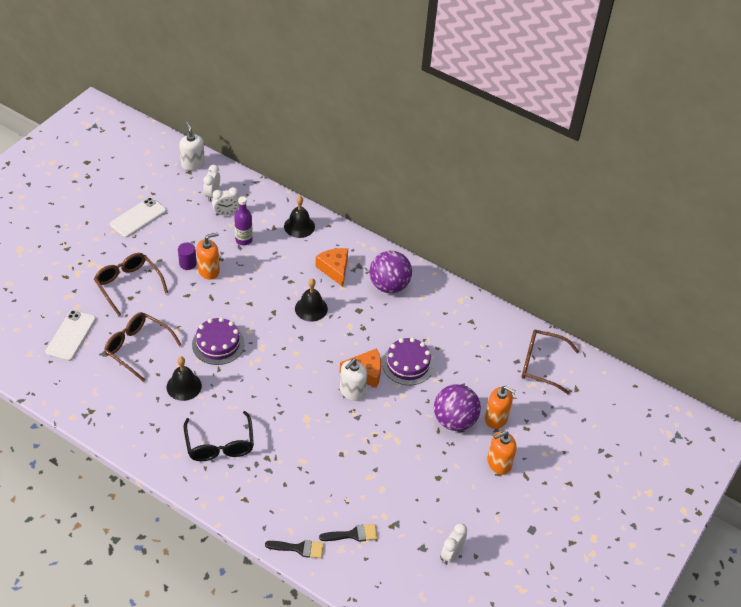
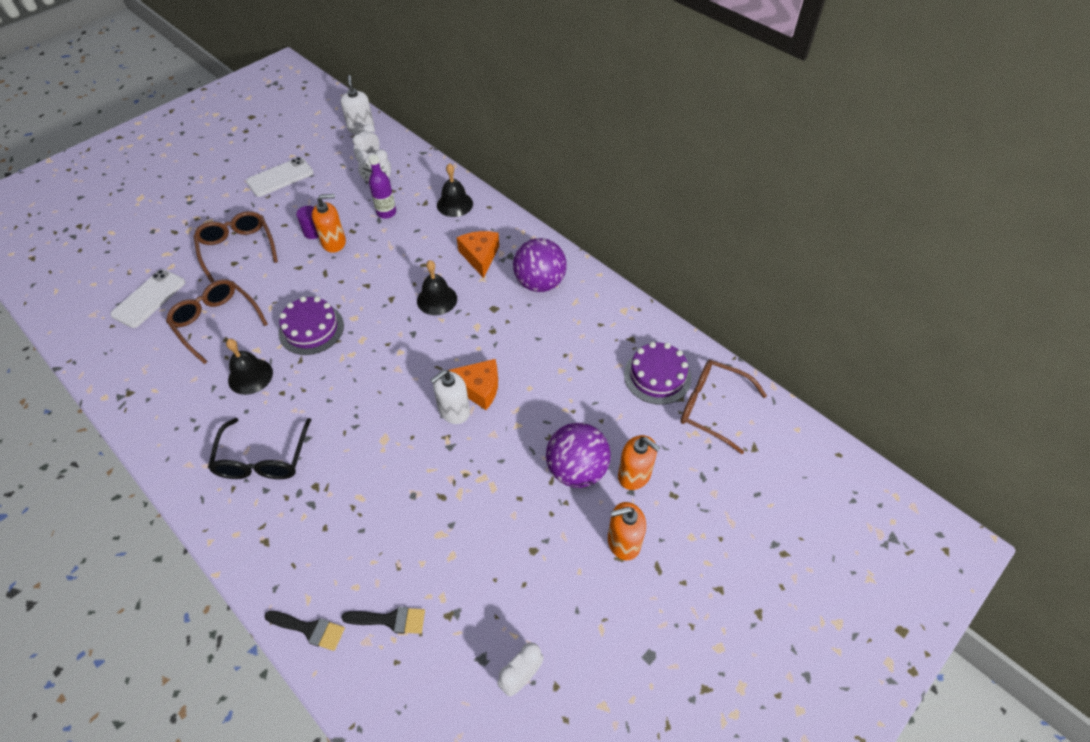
camera: 15 degrees right, 5 degrees up
purple cake [382,337,434,385] -> purple cake moved to [624,342,692,404]

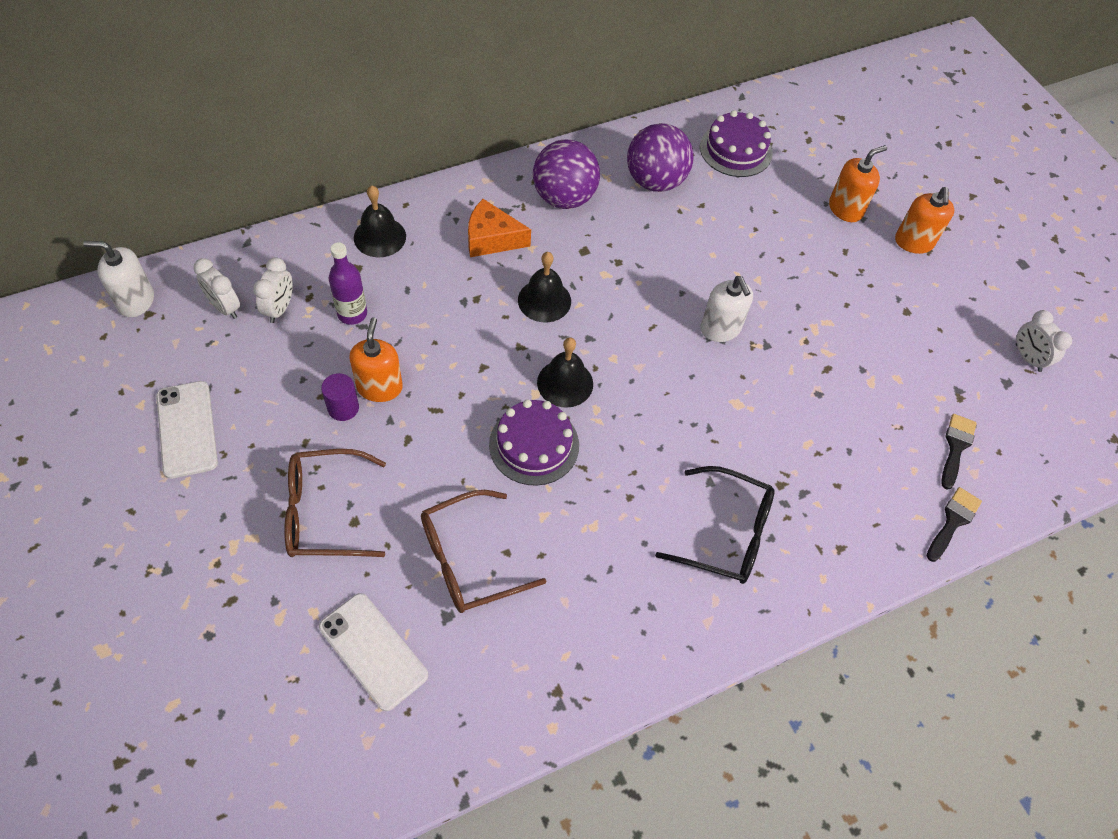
camera: 75 degrees left, 5 degrees up
black bell [226,339,273,395] -> black bell moved to [537,338,593,408]
orange cheese [448,359,498,410] -> none
purple ball [546,423,611,488] -> purple ball moved to [627,123,694,192]
brown glasses [680,360,767,454] -> none

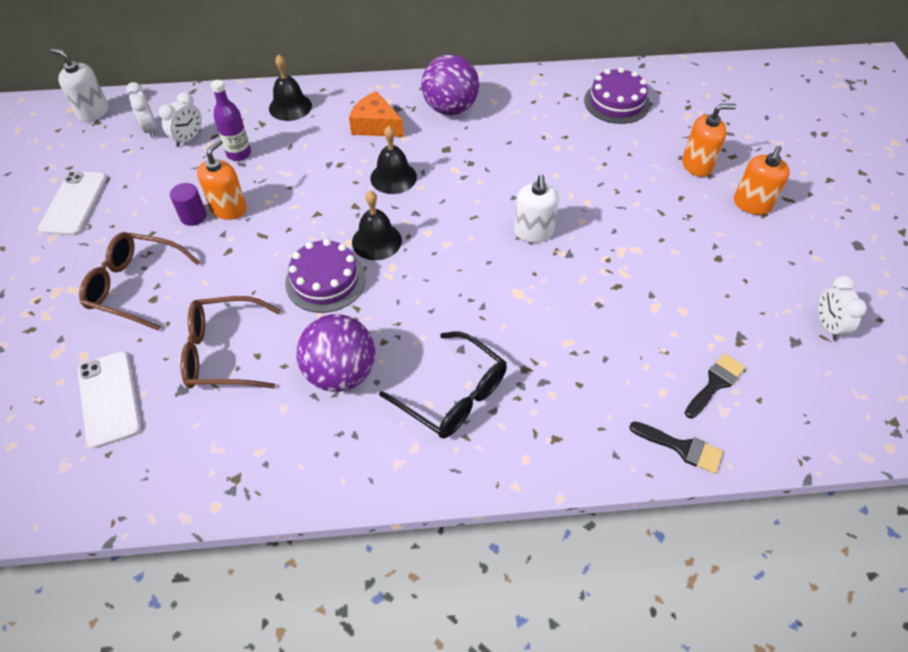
camera: 25 degrees right, 5 degrees down
purple ball [627,123,694,192] -> purple ball moved to [296,314,375,392]
black brush [927,487,982,562] -> black brush turned 60 degrees clockwise [629,421,723,474]

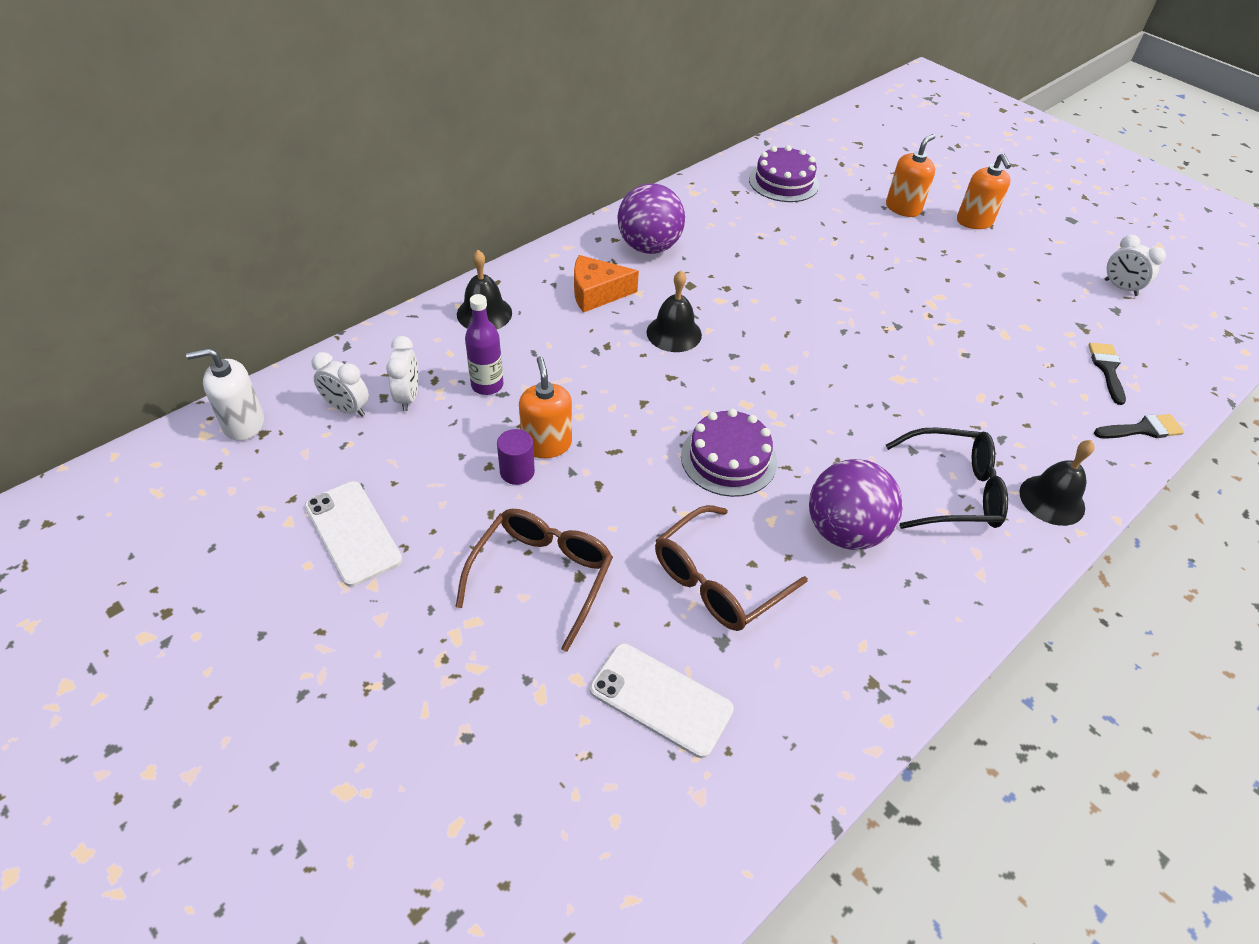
camera: 40 degrees left, 5 degrees down
brown glasses [79,232,201,331] -> brown glasses turned 135 degrees clockwise [455,509,613,652]
black bell [352,191,402,260] -> black bell moved to [1019,440,1095,526]
white soap dispenser [514,174,559,242] -> none

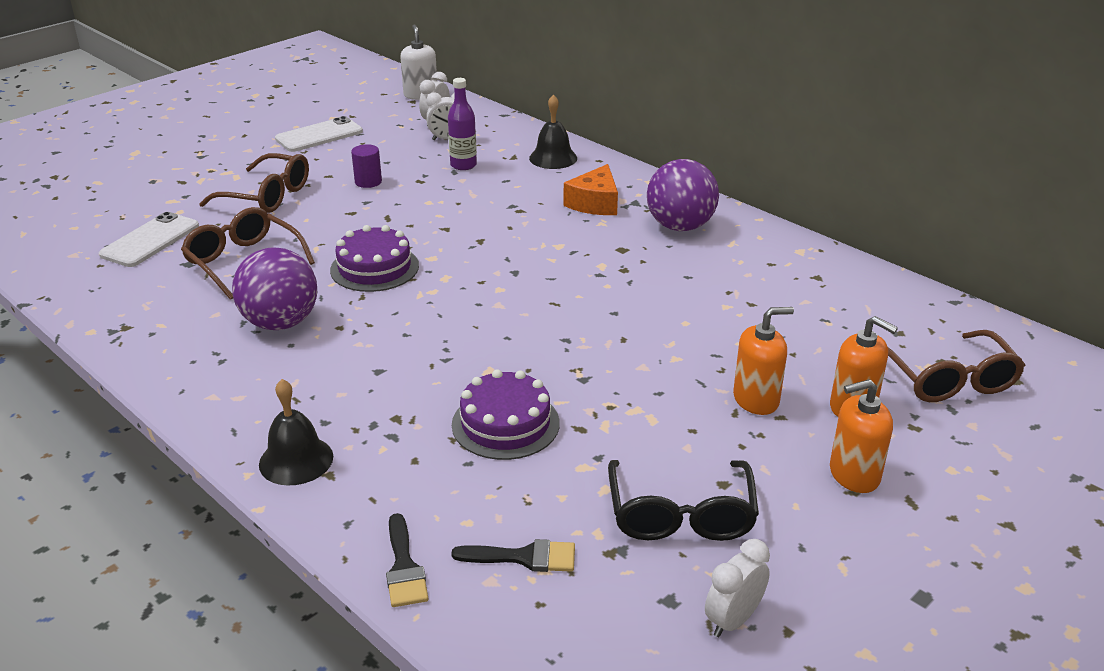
camera: 90 degrees right, 15 degrees down
orange soap dispenser [519,356,572,458] -> orange soap dispenser moved to [733,307,794,415]
orange cheese [574,255,639,313] -> orange cheese turned 150 degrees counterclockwise [564,164,618,215]
black bell [647,270,702,352] -> none
purple cake [749,145,819,202] -> purple cake moved to [452,369,560,460]
black glasses [886,428,1008,529] -> black glasses moved to [608,460,759,541]
none -> brown glasses [888,330,1026,402]

